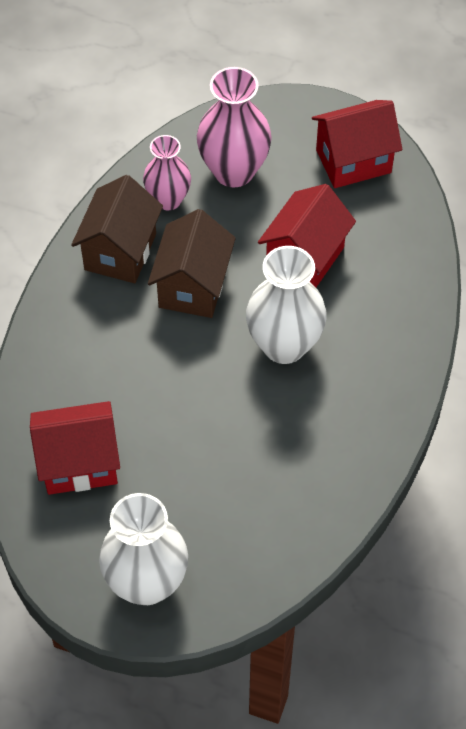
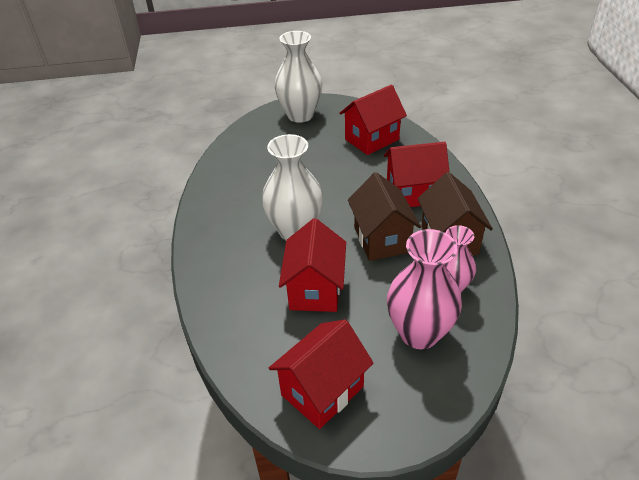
camera: 155 degrees right, 15 degrees down
none -> red house [384,142,450,207]

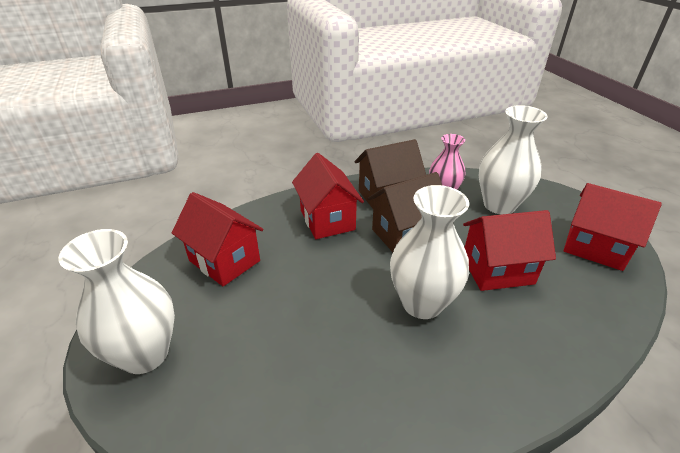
camera: 105 degrees left, 5 degrees down
pink vase [387,229,462,349] -> white vase [479,105,548,215]

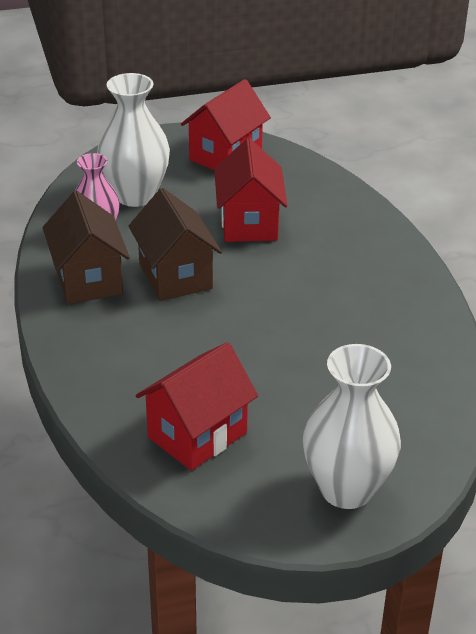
camera: 85 degrees left, 0 degrees up
red house [292,153,364,239] -> none
white vase [390,185,469,319] -> none

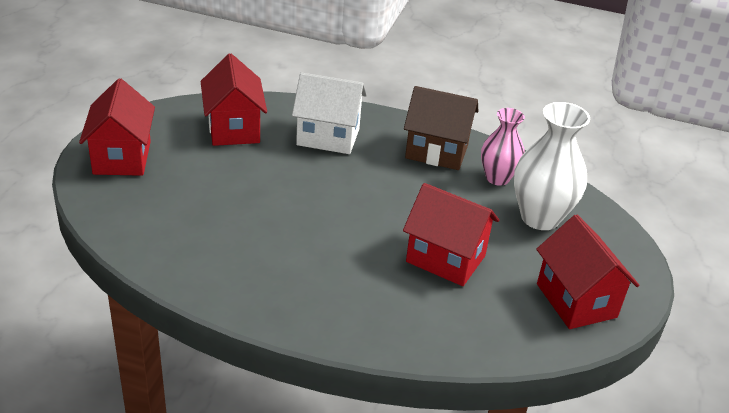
camera: 120 degrees right, 0 degrees up
brown house [129,188,222,301] -> none
white vase [303,344,401,509] -> red house [79,79,155,176]
none -> white house [292,72,367,154]

